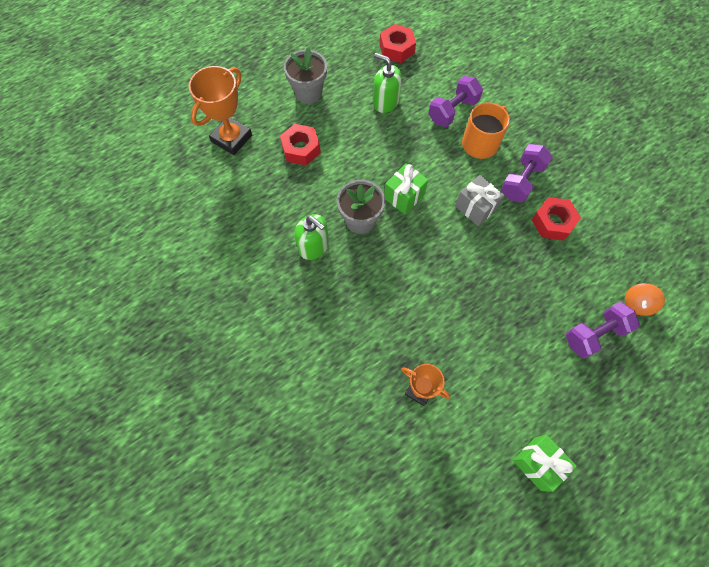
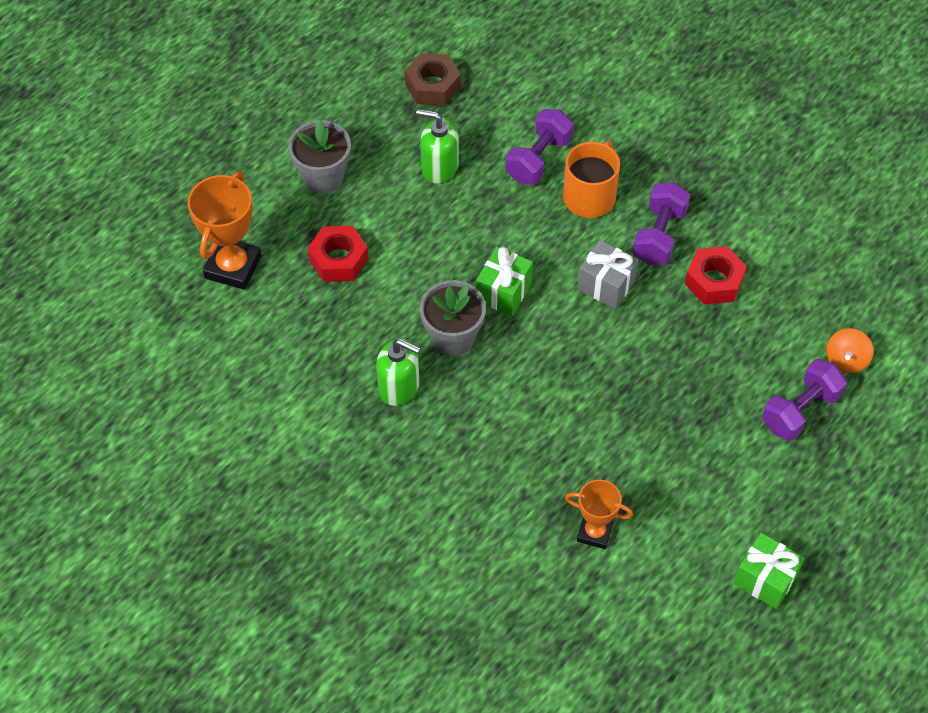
camera: 15 degrees left, 10 degrees down
red nut [380,24,416,63] -> brown nut [405,53,461,106]

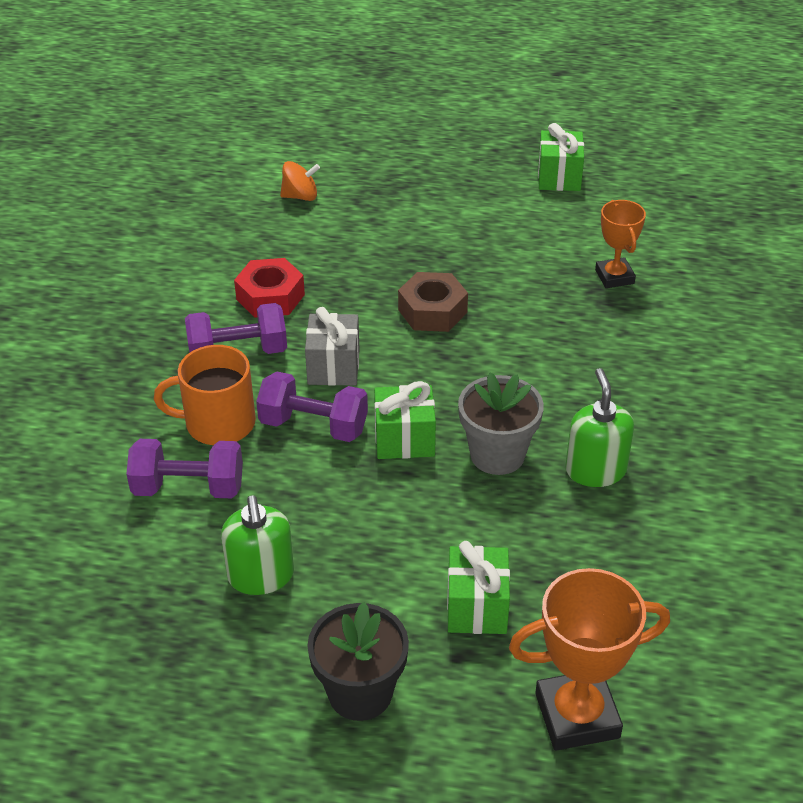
camera: 120 degrees left, 15 degrees down
grey flower pot [288,119,351,194] -> black flower pot [308,602,409,721]
red nut [308,226,369,282] -> green gift [447,541,510,634]
brown nut [405,53,461,106] -> brown nut moved to [398,272,468,332]
purple dumbbell [762,359,847,441] -> purple dumbbell moved to [256,371,368,442]

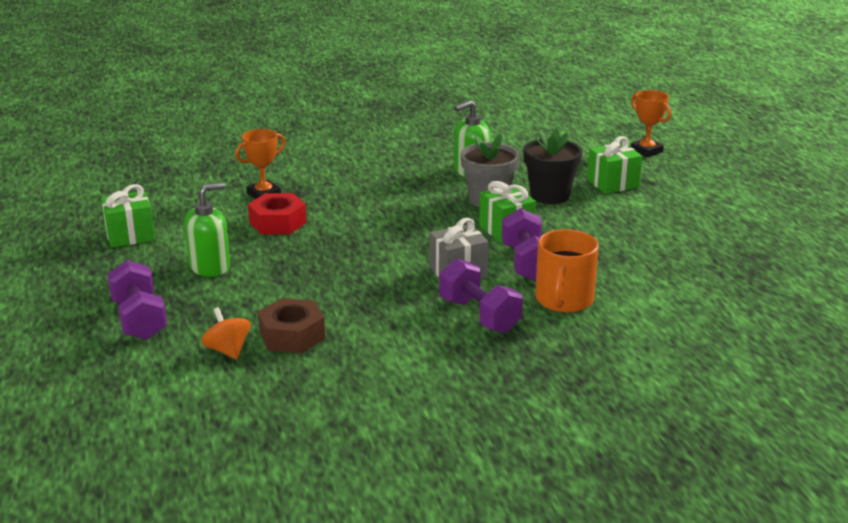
camera: 115 degrees left, 15 degrees down
purple dumbbell [126,439,243,498] -> purple dumbbell moved to [107,260,167,340]
orange mug [154,345,256,445] -> orange mug turned 45 degrees clockwise [535,229,599,313]
green soap dispenser [221,495,294,595] -> green soap dispenser moved to [184,182,230,277]
red nut [234,258,305,318] -> red nut moved to [248,193,307,234]
black flower pot [308,602,409,721] -> black flower pot moved to [523,128,582,204]
brown nut [398,272,468,332] -> brown nut moved to [258,298,325,353]
orange trophy [509,568,670,751] -> orange trophy [631,90,671,157], size x0.62

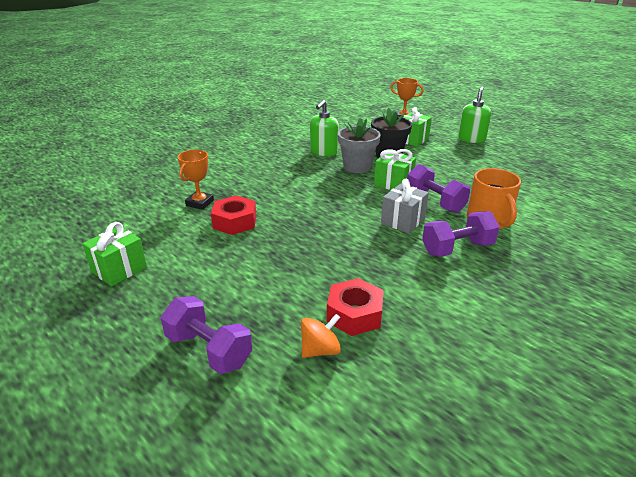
camera: 30 degrees left, 5 degrees up
green soap dispenser [184,182,230,277] -> green soap dispenser moved to [458,87,491,143]
orange spinning top [201,307,251,359] -> orange spinning top turned 120 degrees clockwise [301,314,341,358]
brown nut [258,298,325,353] -> red nut [327,278,384,336]
purple dumbbell [439,259,523,333] -> purple dumbbell turned 45 degrees counterclockwise [422,211,500,257]

